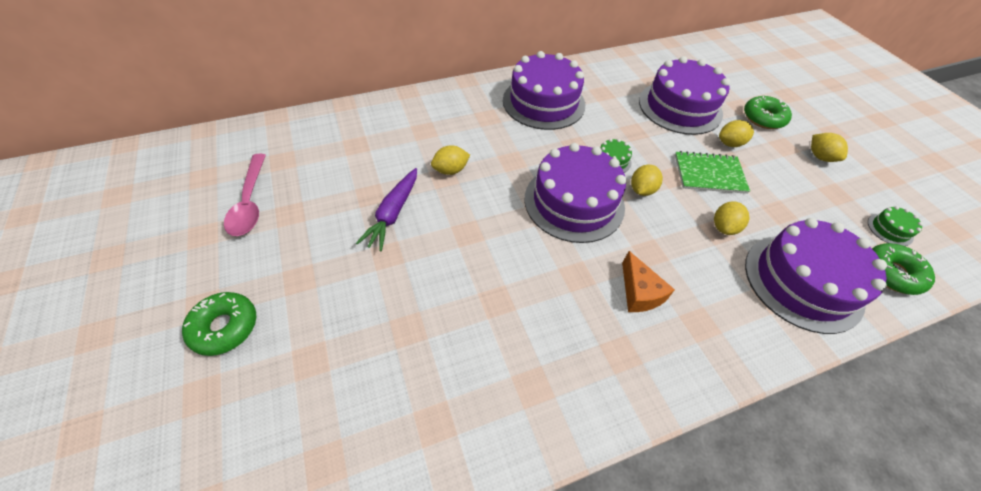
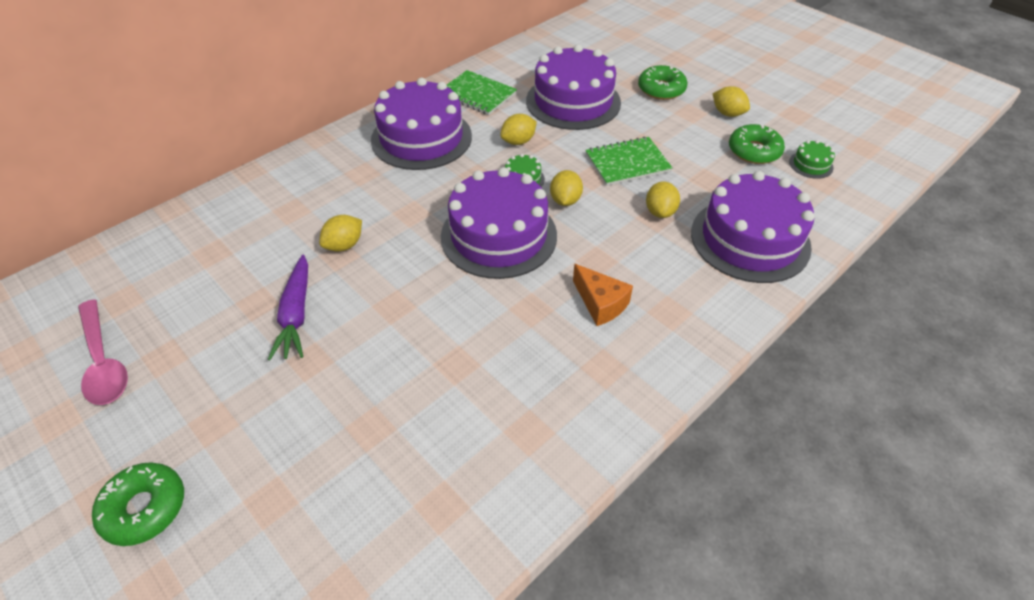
camera: 20 degrees left, 5 degrees down
yellow lemon [719,120,754,147] -> yellow lemon moved to [500,114,537,145]
green donut [872,243,935,295] -> green donut moved to [729,124,785,164]
none -> green notebook [447,70,517,115]

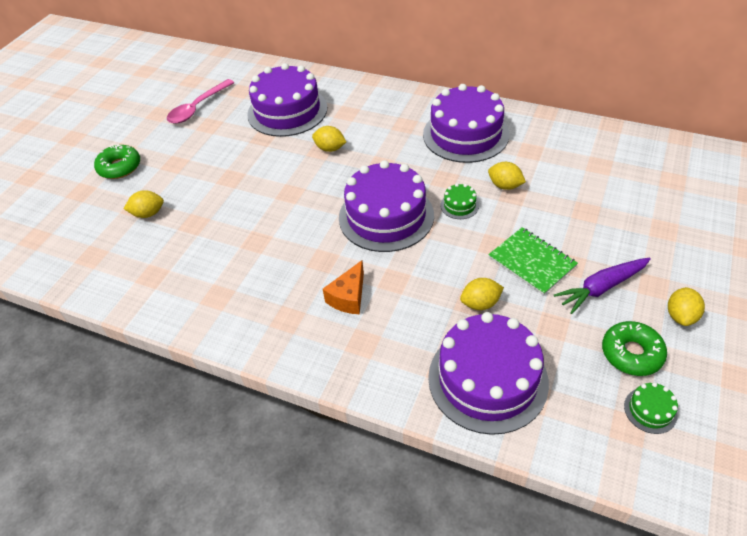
camera: 70 degrees right, 0 degrees up
purple carrot [268,255,308,360] -> purple carrot moved to [554,258,651,314]
green notebook [447,70,517,115] -> none
purple cake [526,44,621,130] -> purple cake moved to [247,63,327,137]
yellow lemon [550,170,583,206] -> yellow lemon moved to [124,190,164,218]
green donut [638,65,687,100] -> none

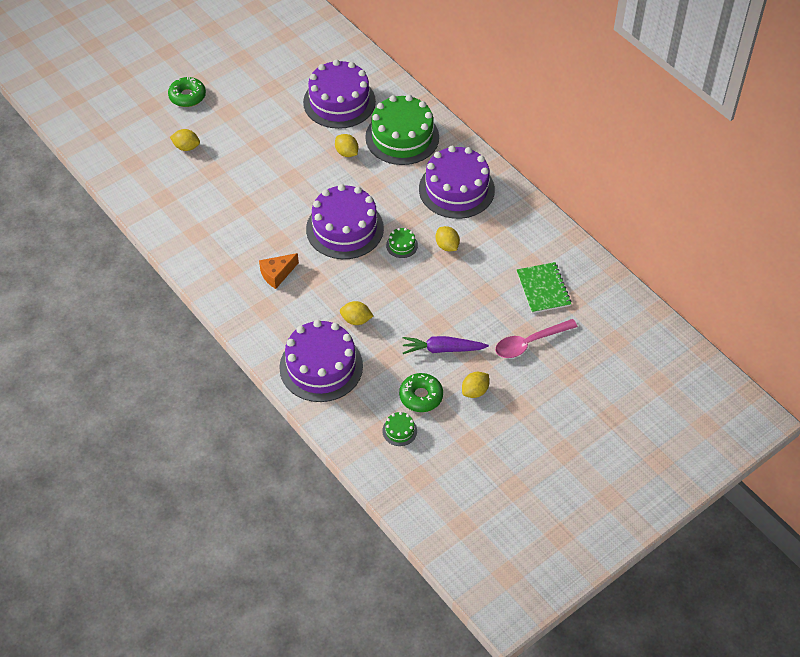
camera: 25 degrees right, 5 degrees up
pink spoon [167,79,235,124] -> pink spoon moved to [495,319,578,358]
green notebook [488,227,578,295] -> green notebook moved to [517,262,571,313]
none -> green cake [365,95,439,165]

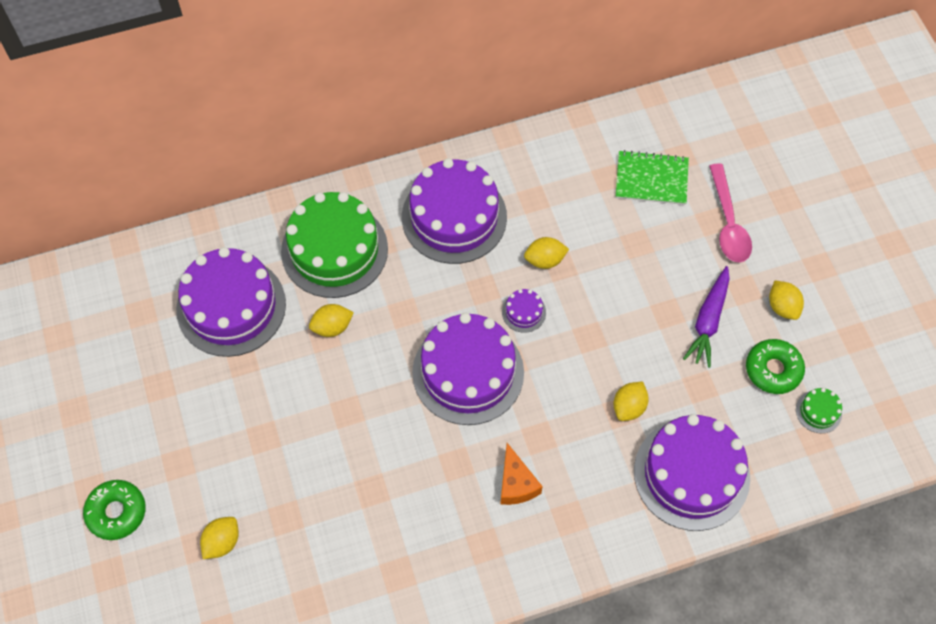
camera: 70 degrees left, 10 degrees up
green cake [386,228,418,258] -> purple cake [502,289,546,333]

